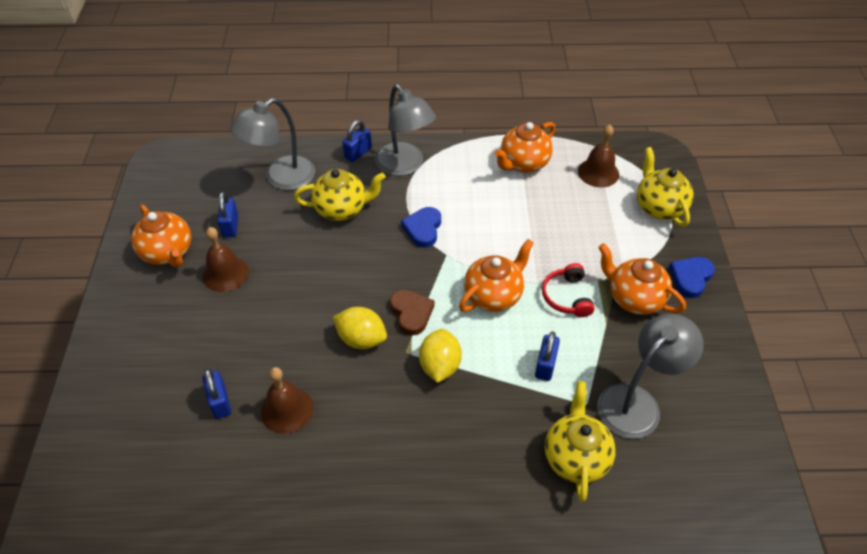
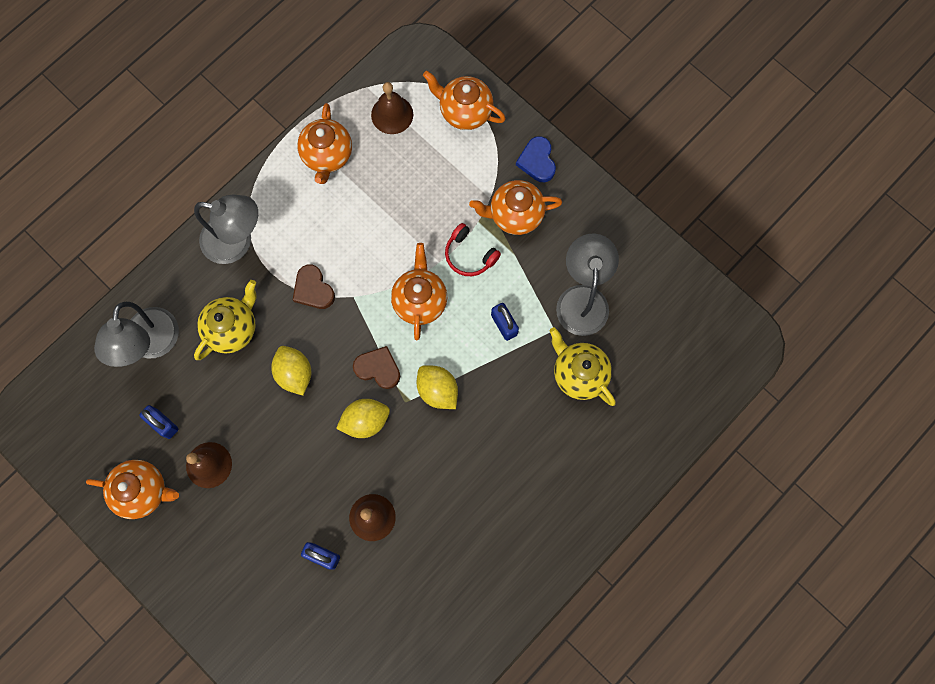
camera: 45 degrees left, 25 degrees up
blue padlock [342,120,372,162] -> none
blue heart [401,207,441,248] -> brown heart [293,264,335,309]
yellow teapot [637,147,694,227] -> orange teapot [423,71,506,130]
none -> yellow lemon [271,346,311,396]

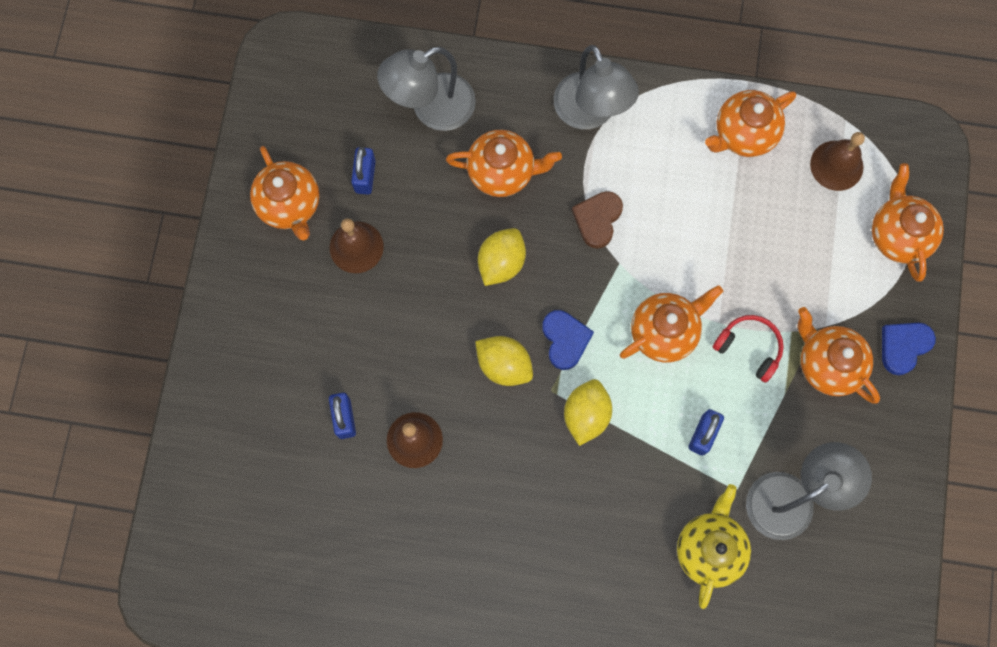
camera: 55 degrees right, 0 degrees up
yellow teapot [194,280,257,360] -> orange teapot [446,130,562,197]
brown heart [353,346,400,389] -> blue heart [542,310,594,370]
red headphones [445,223,501,276] -> red headphones turned 120 degrees clockwise [713,315,784,383]

